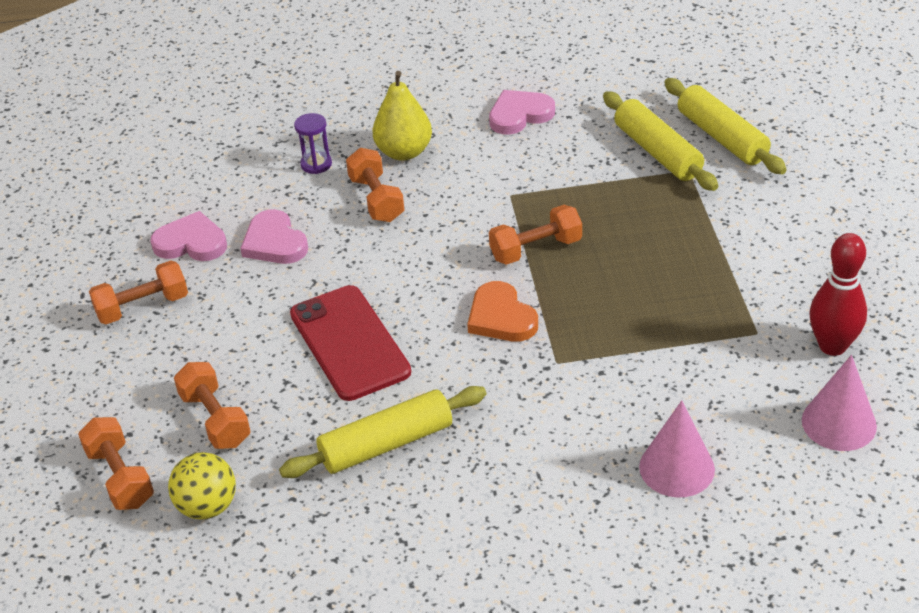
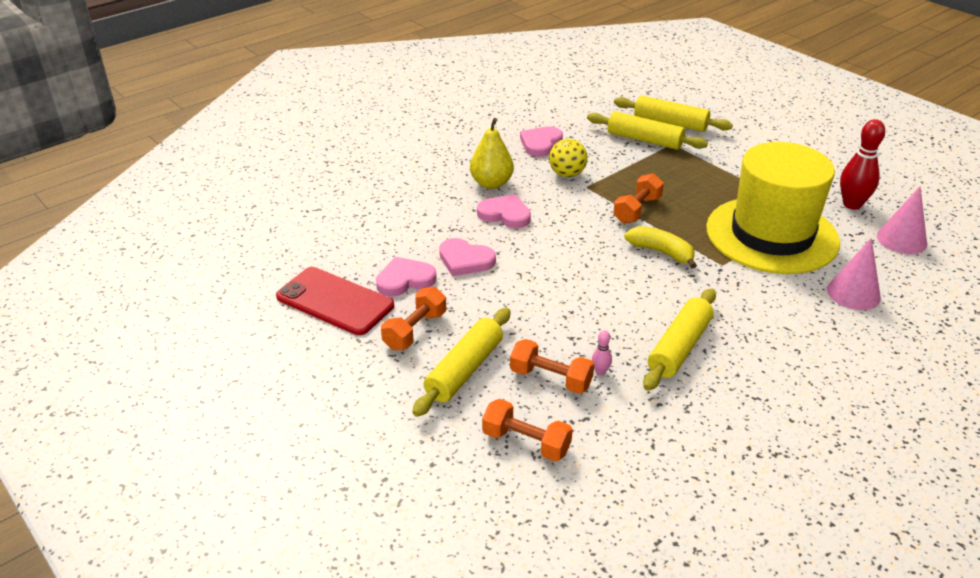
camera: 35 degrees left, 5 degrees down
yellow ball [168,452,236,519] -> yellow ball moved to [549,139,587,177]
red phone [290,285,411,401] -> red phone moved to [276,267,394,335]
purple hourglass [294,113,332,174] -> none
orange dumbbell [346,148,404,222] -> pink heart [477,194,531,228]
orange heart [467,281,538,341] -> yellow banana [624,226,697,269]
none -> yellow rolling pin [412,308,511,417]
none -> pink bowling pin [592,331,612,375]
none -> yellow hat [706,142,840,274]

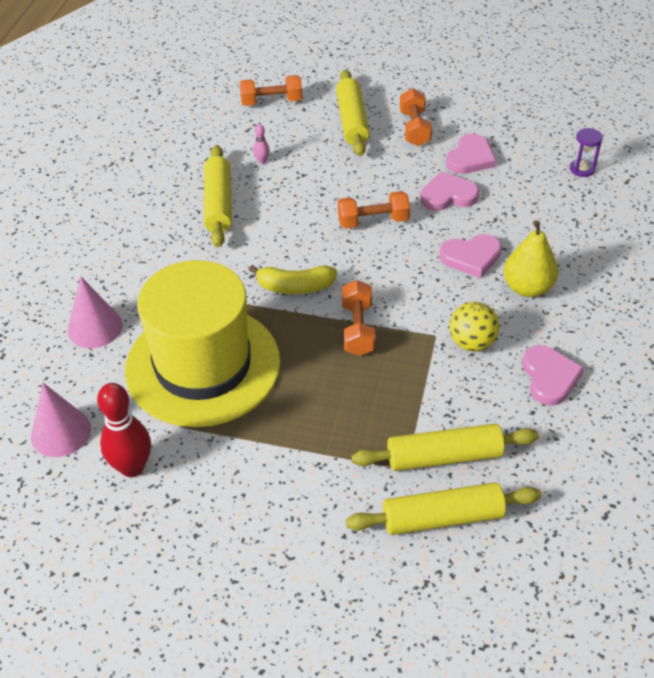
camera: 145 degrees right, 10 degrees up
red phone [276,267,394,335] -> none
orange dumbbell [510,339,594,394] -> orange dumbbell moved to [338,191,410,229]
none -> purple hourglass [570,128,603,177]

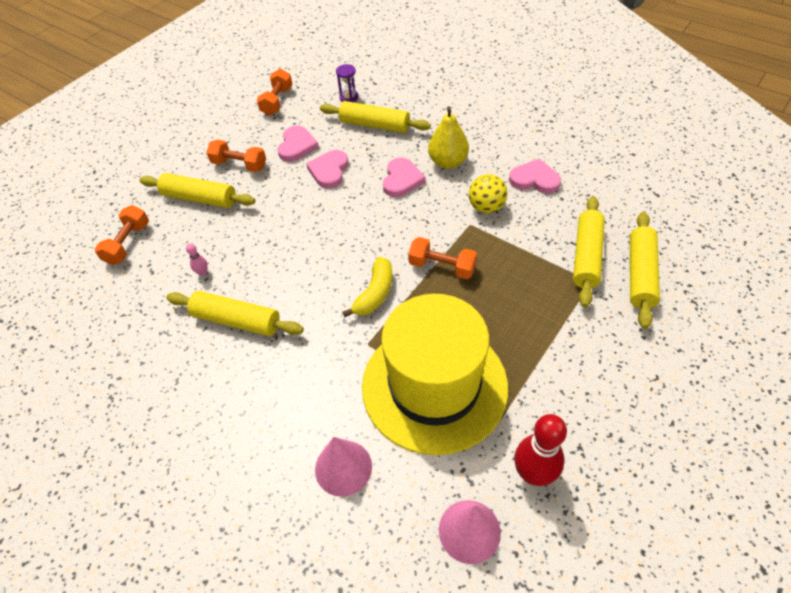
camera: 65 degrees left, 5 degrees up
orange dumbbell [338,191,410,229] -> orange dumbbell moved to [257,69,293,116]
pink heart [446,134,496,174] -> pink heart turned 45 degrees clockwise [277,126,319,162]
none -> yellow rolling pin [320,101,431,133]

